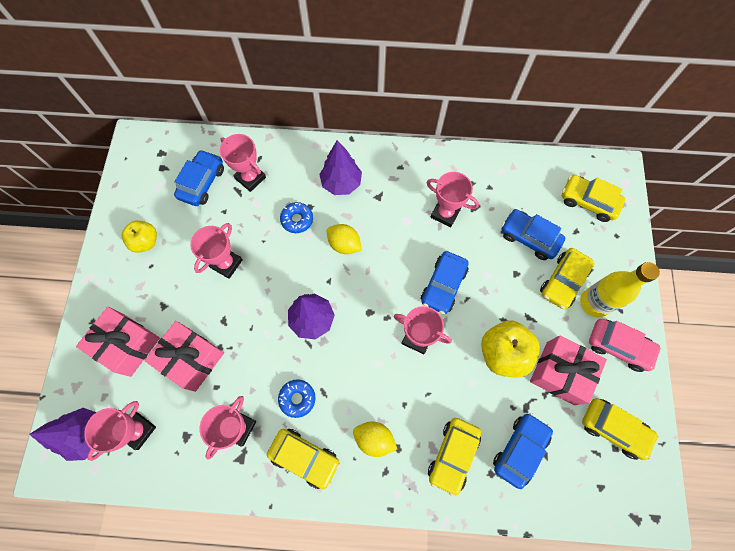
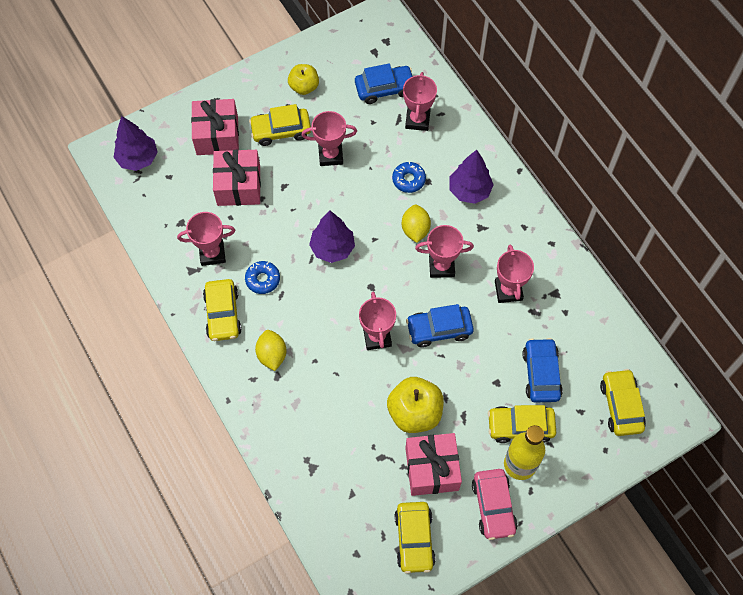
camera: 55 degrees right, 5 degrees down
pink trophy [84,401,156,461] -> pink trophy moved to [415,225,474,278]
yellow car [428,418,481,497] -> yellow car moved to [249,104,311,146]
blue car [493,413,553,489] -> none

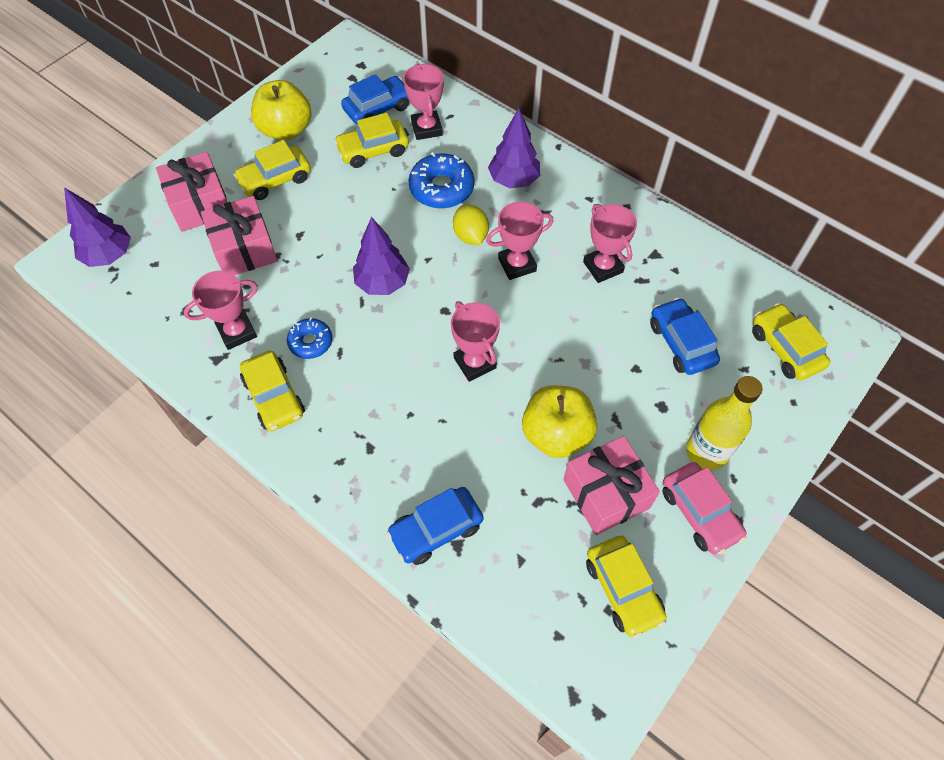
camera: 20 degrees left, 5 degrees down
yellow lemon [255,330,286,371] -> none
yellow apple [288,64,319,95] -> yellow apple [251,80,311,141], size x1.58
pink trophy [302,111,357,166] -> none
blue donut [392,161,426,193] -> blue donut [408,152,474,209], size x1.63
blue car [406,304,474,347] -> blue car moved to [387,487,483,565]
yellow car [488,405,556,443] -> yellow car moved to [334,113,409,168]

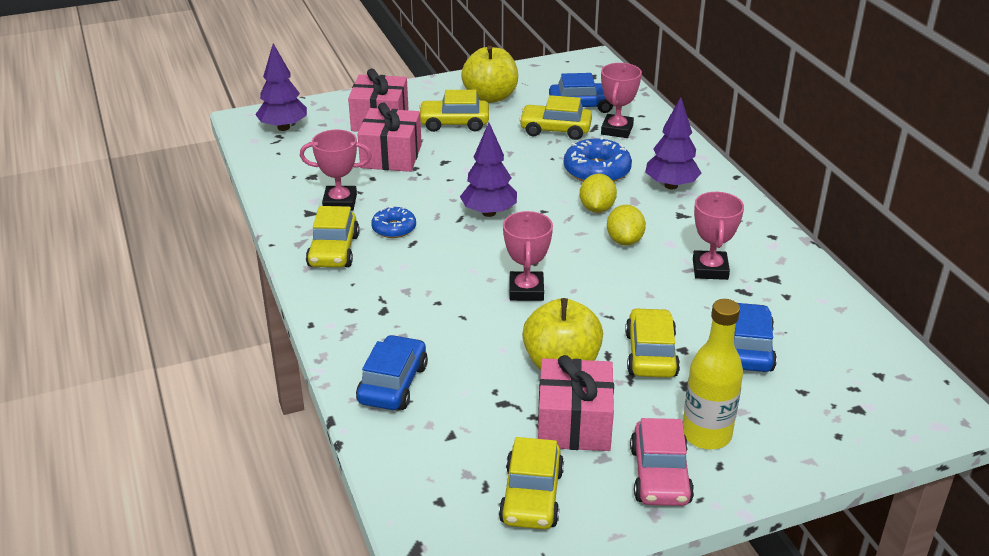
camera: 30 degrees right, 25 degrees down
blue car [387,487,483,565] -> blue car turned 105 degrees clockwise [356,335,428,410]
pink trophy [486,202,554,280] -> yellow lemon [607,205,646,246]
yellow car [752,303,830,380] -> yellow car moved to [625,308,680,378]

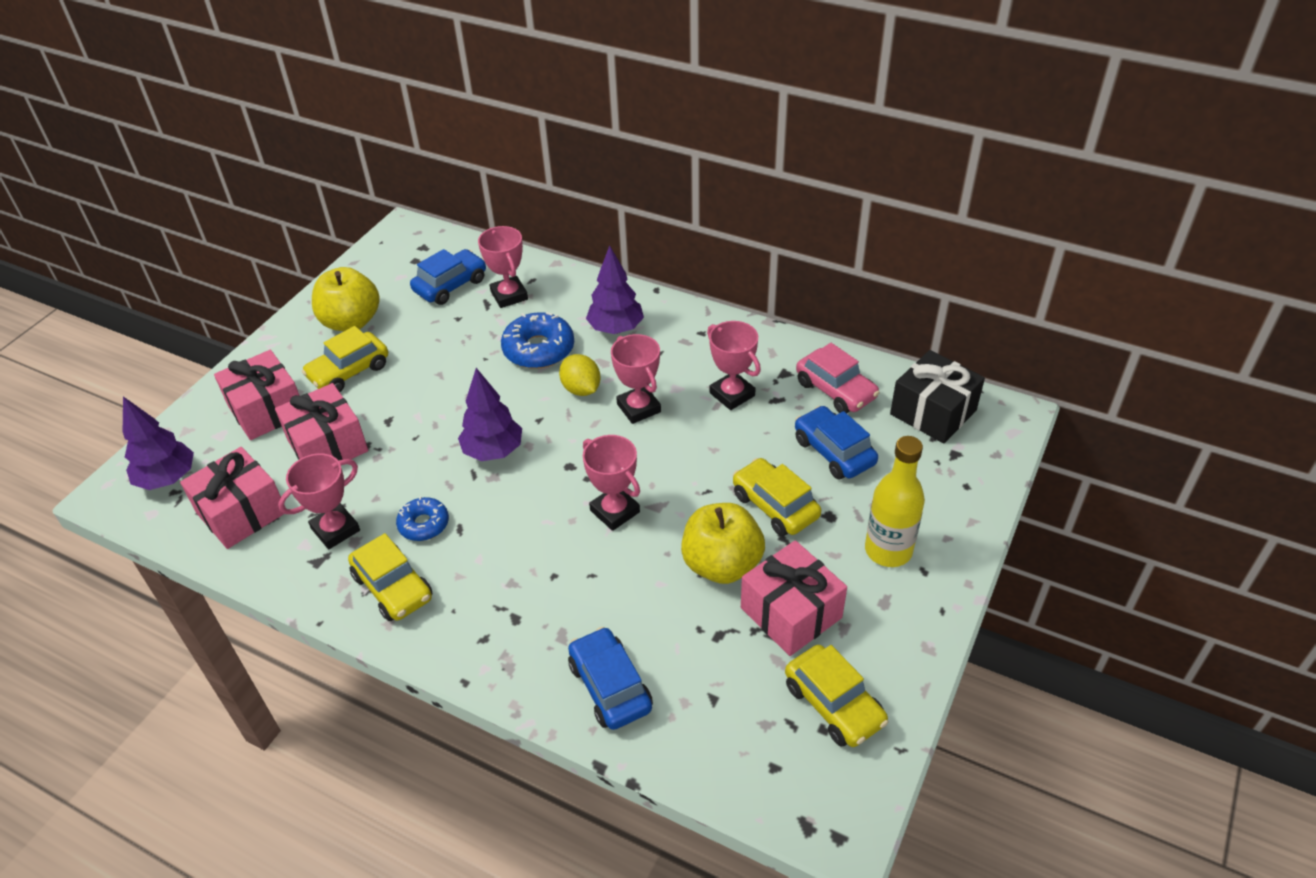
camera: 40 degrees left, 10 degrees up
yellow car [519,95,592,140] -> none
yellow lemon [607,205,646,246] -> pink trophy [611,334,661,424]
pink car [630,418,694,506] -> pink car moved to [796,343,880,413]
none -> pink gift [180,447,286,549]
none -> black gift [890,350,985,444]

